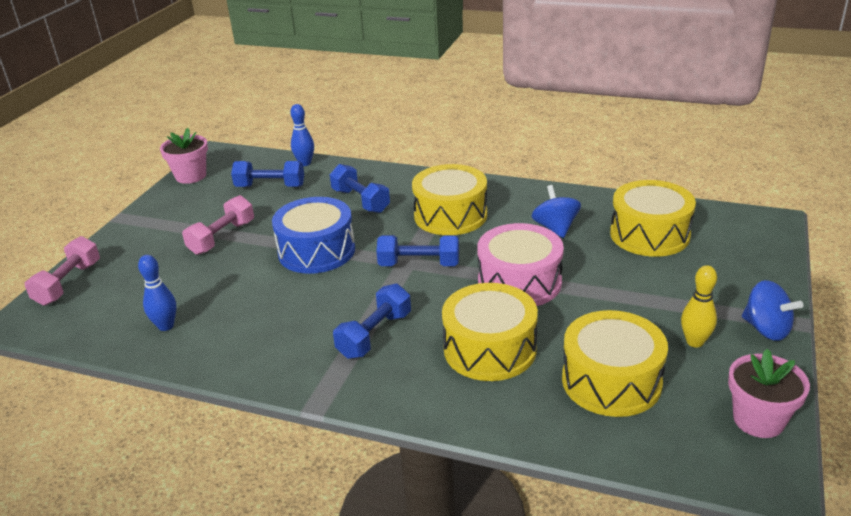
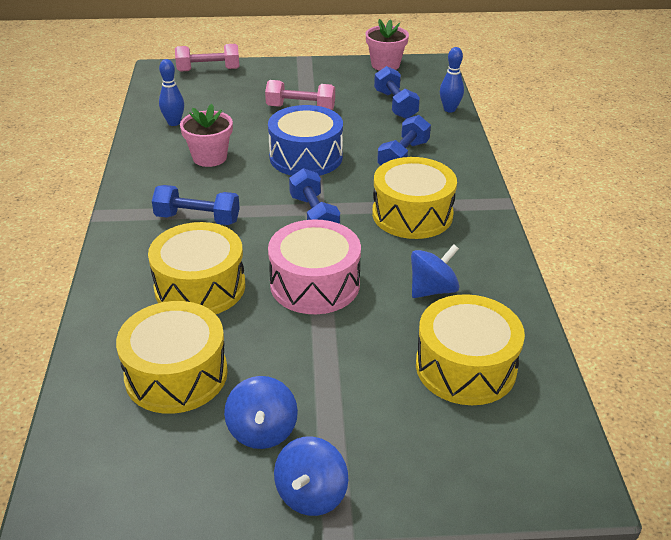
camera: 65 degrees right, 5 degrees up
yellow bowling pin [681,265,717,348] -> blue spinning top [224,376,298,449]
pink flower pot [728,349,810,438] -> pink flower pot moved to [180,104,233,167]

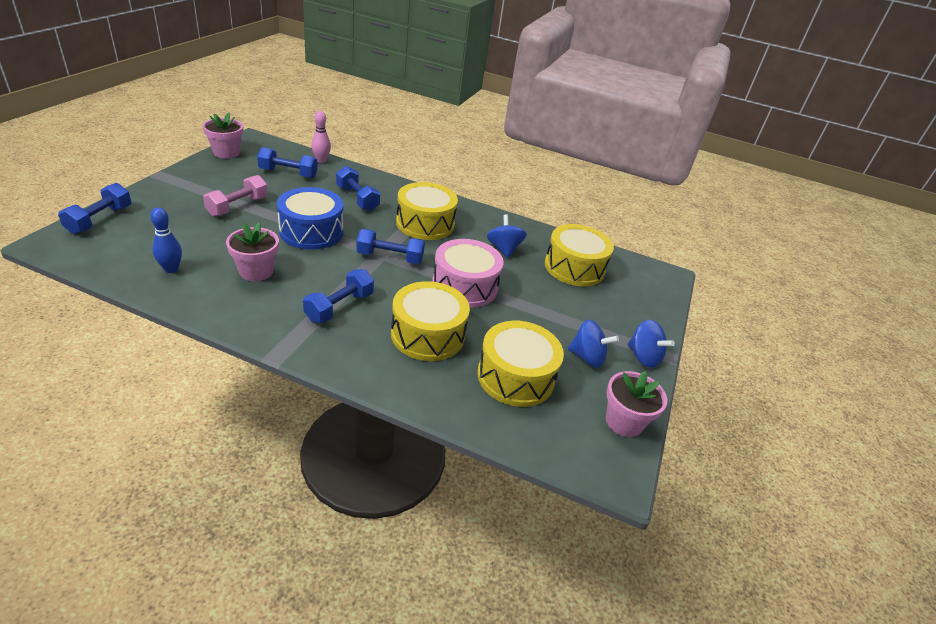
camera: 70 degrees left, 0 degrees up
pink dumbbell [175,44,239,72] -> blue dumbbell [58,183,131,234]
blue bowling pin [440,47,464,112] -> pink bowling pin [311,111,331,163]
none -> pink flower pot [606,371,667,437]

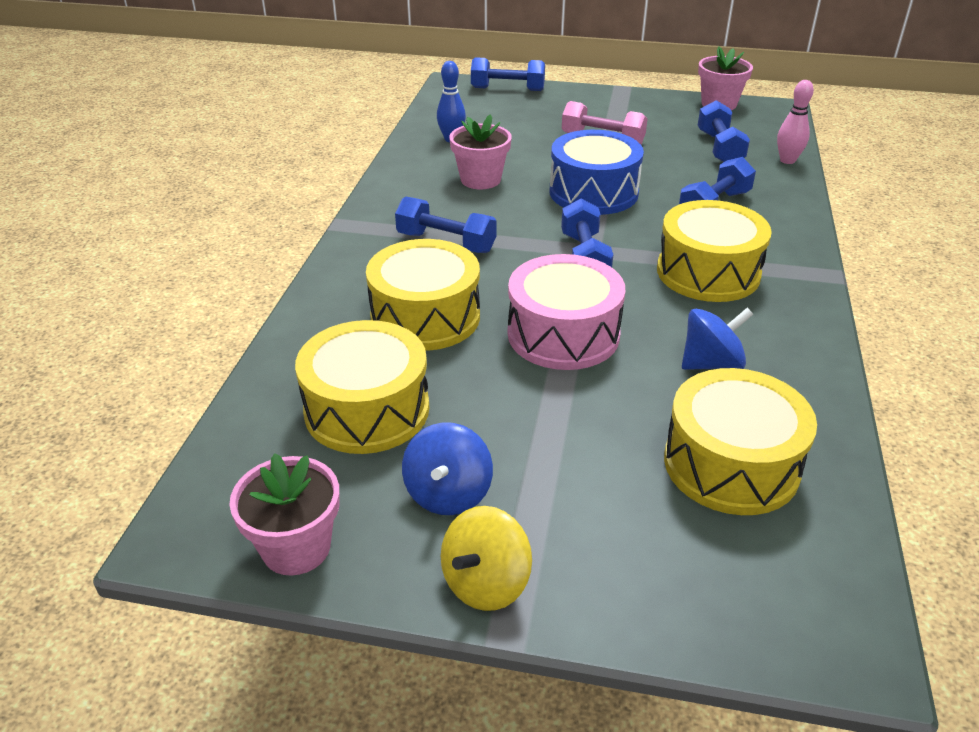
camera: 85 degrees right, 0 degrees up
blue spinning top [628,320,675,368] -> yellow spinning top [441,506,532,611]

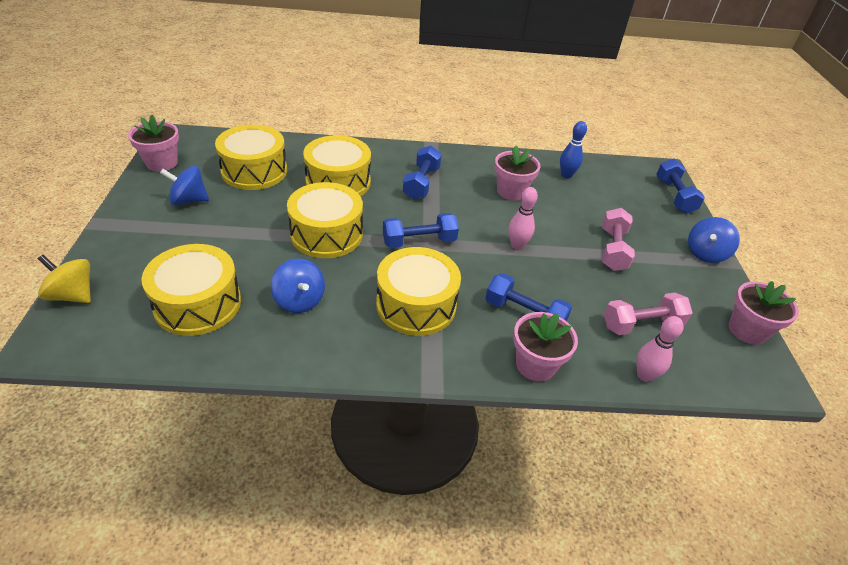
camera: 75 degrees right, 5 degrees up
yellow spinning top [441,506,532,611] -> yellow spinning top moved to [38,255,91,303]
pink drum [508,254,625,370] -> yellow drum [287,182,363,258]
blue drum [550,130,644,215] -> pink bowling pin [508,187,538,250]
blue dumbbell [698,100,750,162] -> pink dumbbell [604,293,693,335]
none -> pink flower pot [513,312,578,382]
none -> blue spinning top [688,217,740,263]

